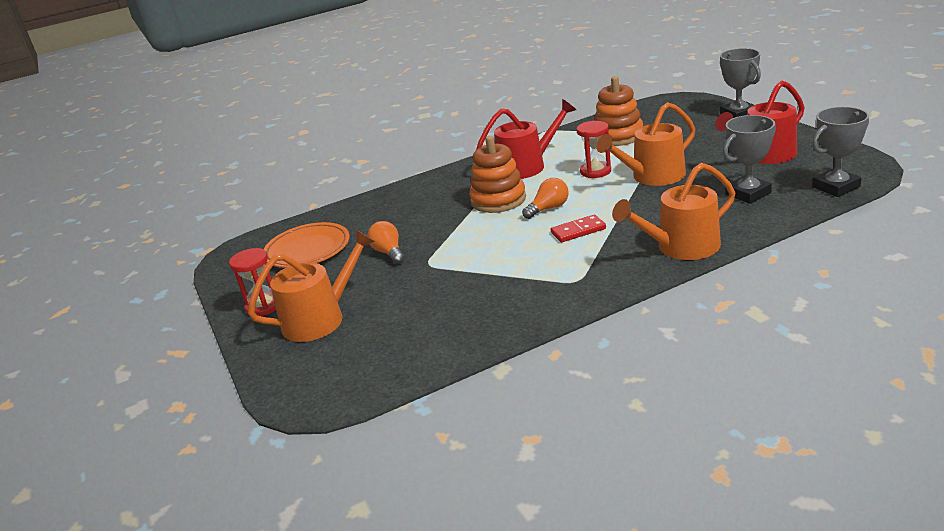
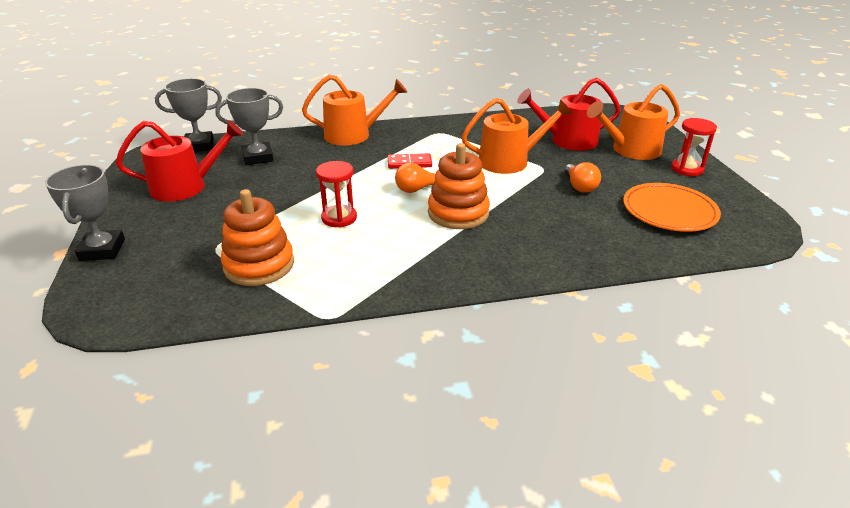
camera: 170 degrees left, 5 degrees up
red watering can [476,99,576,179] -> red watering can moved to [517,78,621,151]
orange watering can [596,102,695,186] -> orange watering can moved to [461,98,572,174]

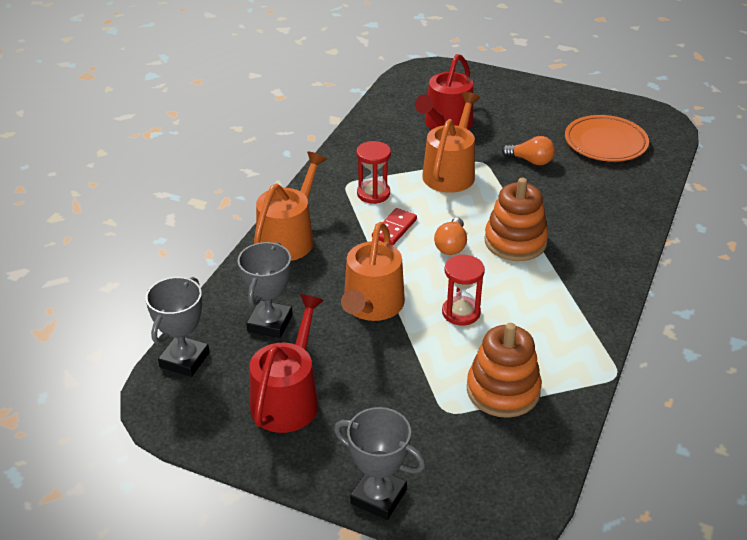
camera: 55 degrees left, 5 degrees up
orange watering can [587,84,680,160] -> orange watering can moved to [341,222,405,321]
red hourglass [671,118,717,176] -> red hourglass moved to [356,141,391,204]

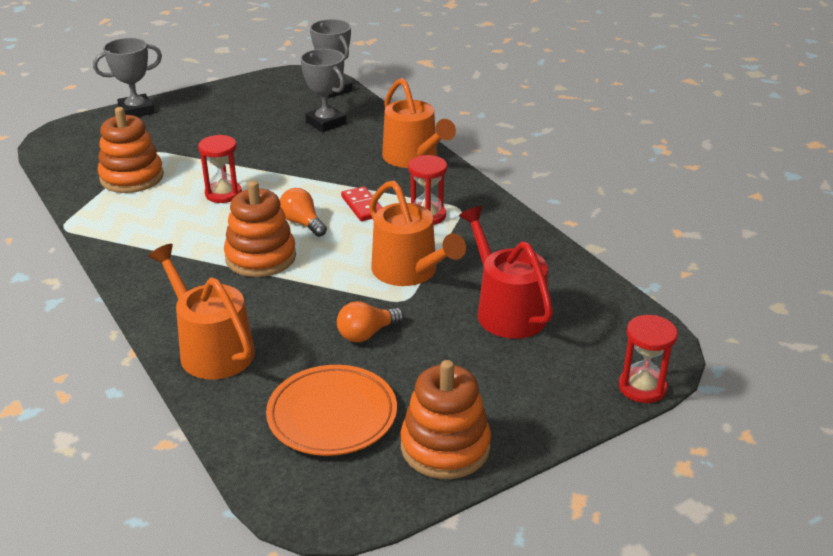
camera: 125 degrees right, 5 degrees down
red watering can [249,294,324,433] -> none
orange watering can [341,222,405,321] -> orange watering can moved to [148,244,255,380]
none -> orange stacking toy [400,360,491,479]
none -> red hourglass [619,315,678,403]

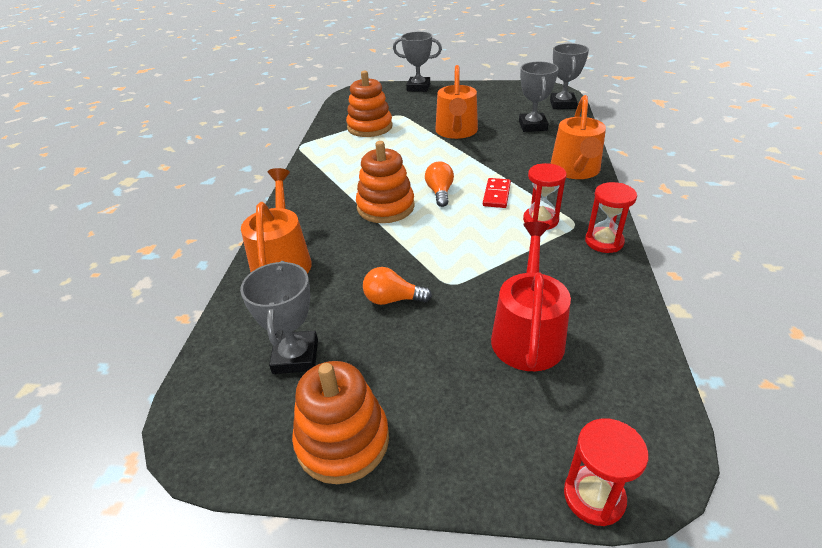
camera: 40 degrees right, 5 degrees up
red hourglass [198,135,242,203] -> red hourglass moved to [585,182,637,253]
orange plate [266,365,397,456] -> grey trophy [240,261,318,374]
orange watering can [369,181,466,286] -> orange watering can moved to [435,65,478,139]

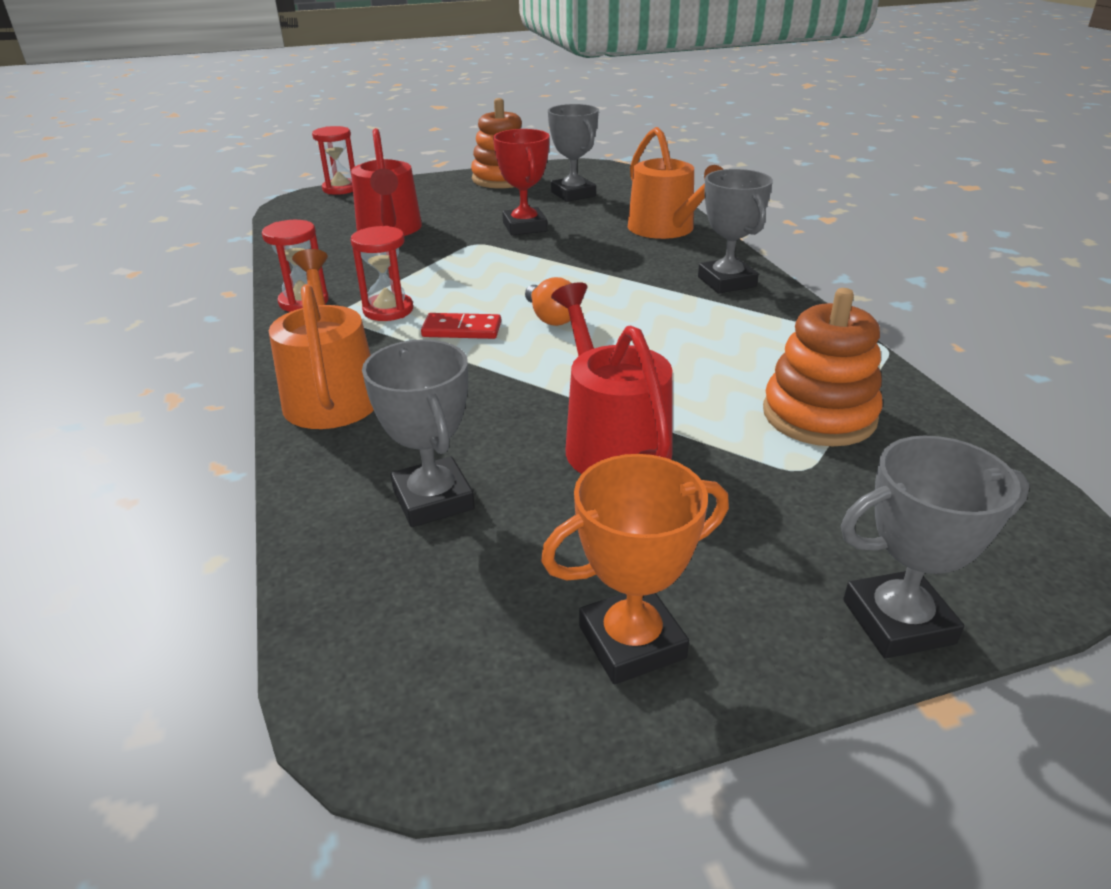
camera: 155 degrees right, 5 degrees down
orange stacking toy [356,141,415,223] -> none
orange light bulb [363,267,432,305] -> red trophy [493,129,549,235]
orange watering can [435,65,478,139] -> red watering can [551,282,673,474]
red domino [483,178,511,208] -> red domino turned 75 degrees counterclockwise [421,313,501,339]
grey trophy [550,43,589,109] -> grey trophy moved to [698,169,773,293]
none -> orange trophy [541,454,729,684]

